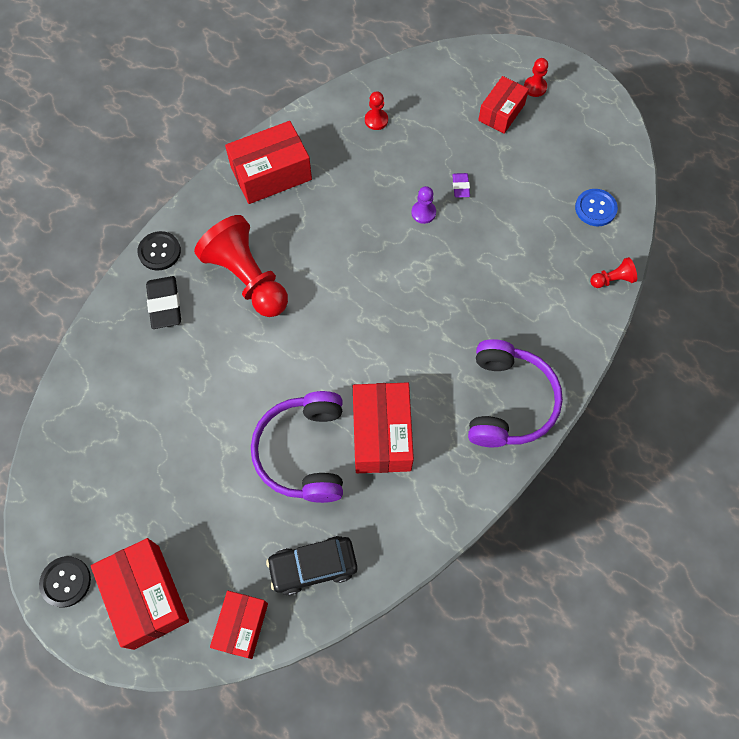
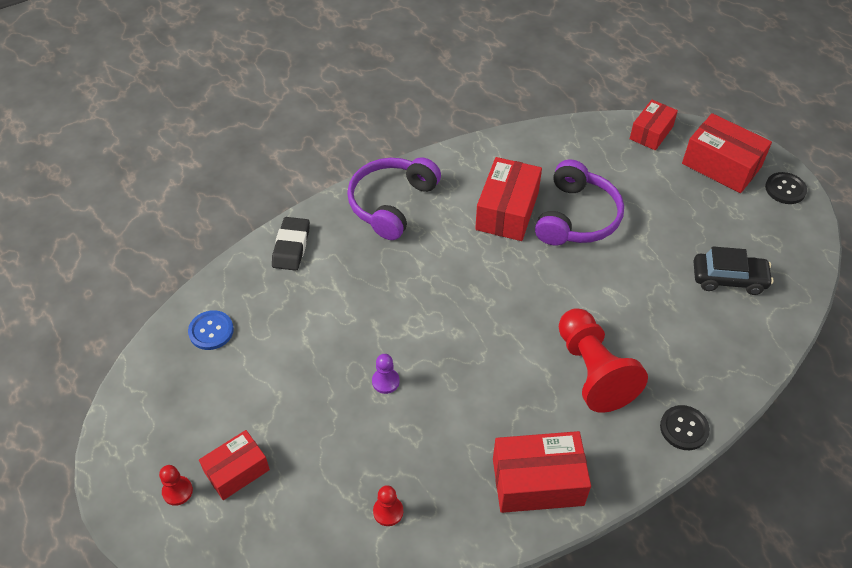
camera: 160 degrees left, 15 degrees down
red box [91,538,189,650] -> red box turned 45 degrees counterclockwise [682,113,772,193]
black eraser [146,276,181,329] -> black eraser moved to [272,217,310,271]
black car [266,536,357,595] -> black car moved to [693,246,773,295]
purple eraser [452,173,470,198] -> none
red pawn [590,257,637,288] -> none

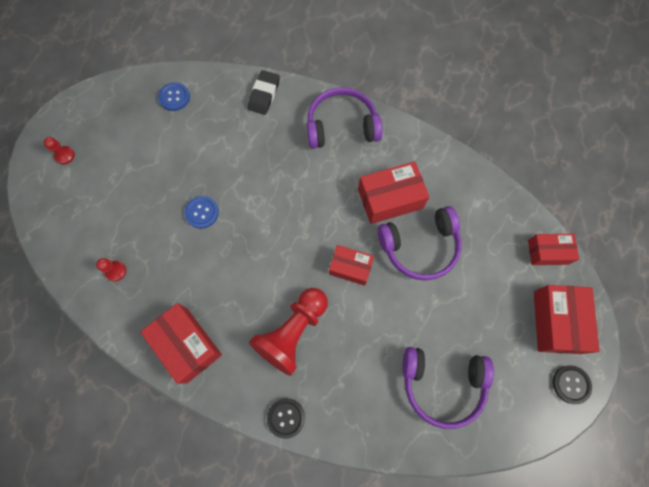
camera: 55 degrees right, 20 degrees up
red box [199,430,270,500] -> red box moved to [329,245,374,286]
black eraser [272,217,310,271] -> black eraser turned 45 degrees counterclockwise [248,70,280,115]
purple pawn [372,354,400,394] -> blue button [184,196,219,229]
black car [693,246,773,295] -> purple headphones [403,347,494,429]

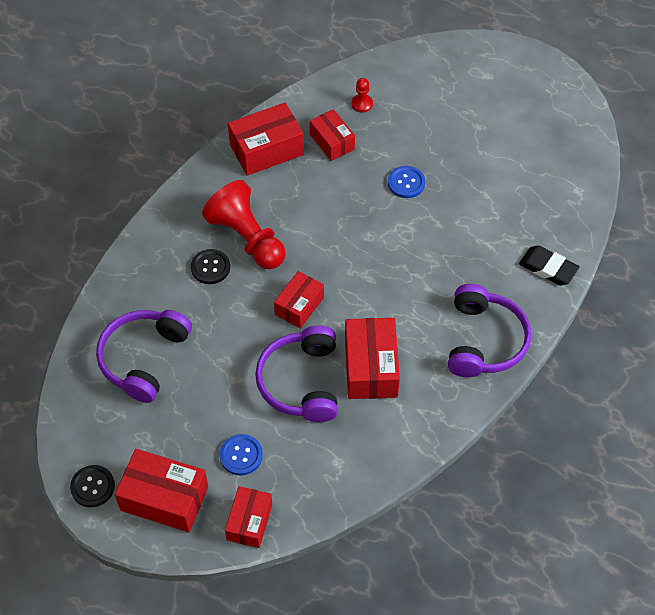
camera: 105 degrees right, 15 degrees down
red pawn [44,137,75,165] -> none
blue button [158,82,190,111] -> blue button moved to [219,434,263,475]
black button [267,398,305,439] -> black button moved to [191,249,230,284]
none -> red box [310,109,355,161]

